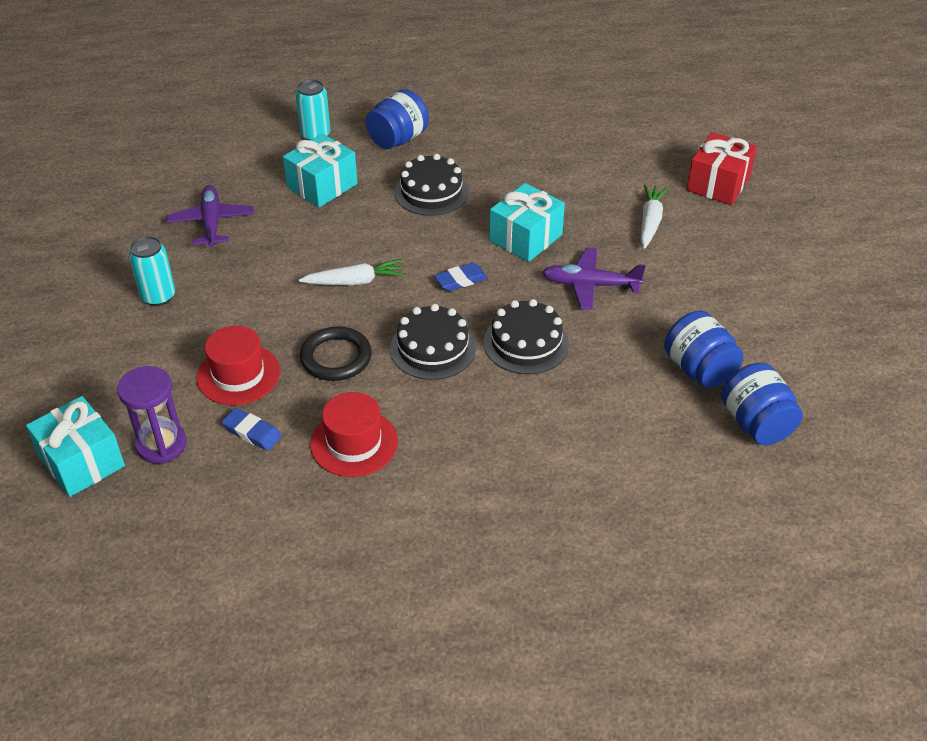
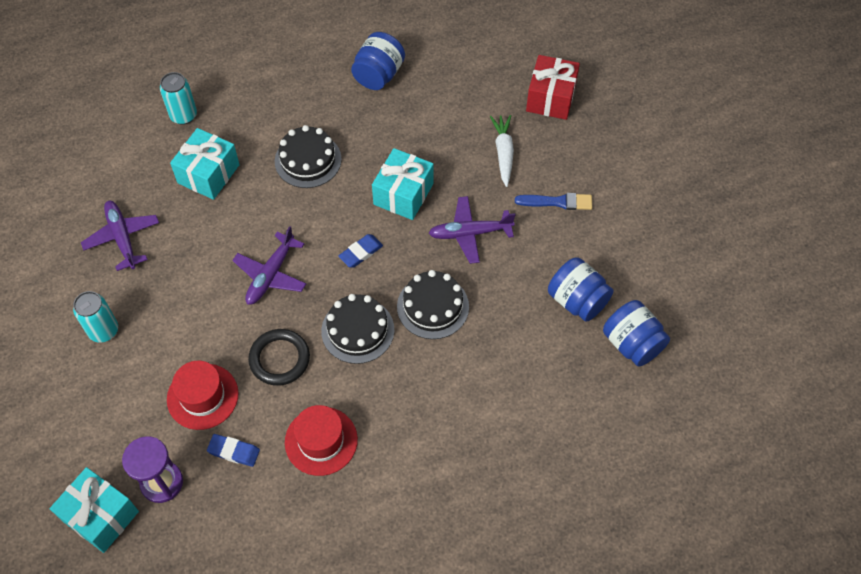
camera: 15 degrees left, 15 degrees up
white carrot [299,259,406,285] -> purple plane [232,226,306,305]
blue jar [365,89,429,149] -> blue jar moved to [351,32,405,90]
none -> blue brush [515,193,592,210]

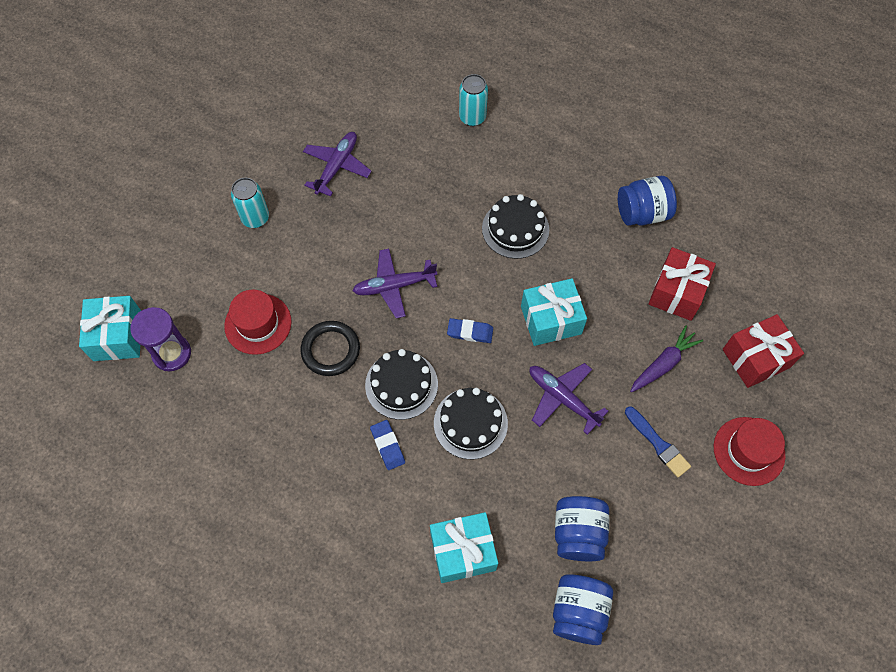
camera: 50 degrees right, 5 degrees up
turquoise gift [170,128,240,200] -> turquoise gift moved to [430,512,498,583]
blue eraser [207,434,260,467] -> blue eraser moved to [370,420,405,470]
red hat [285,405,358,476] -> red hat moved to [714,417,786,486]
white carrot [490,115,514,187] -> purple carrot [630,326,703,392]
none -> red gift [648,247,716,321]

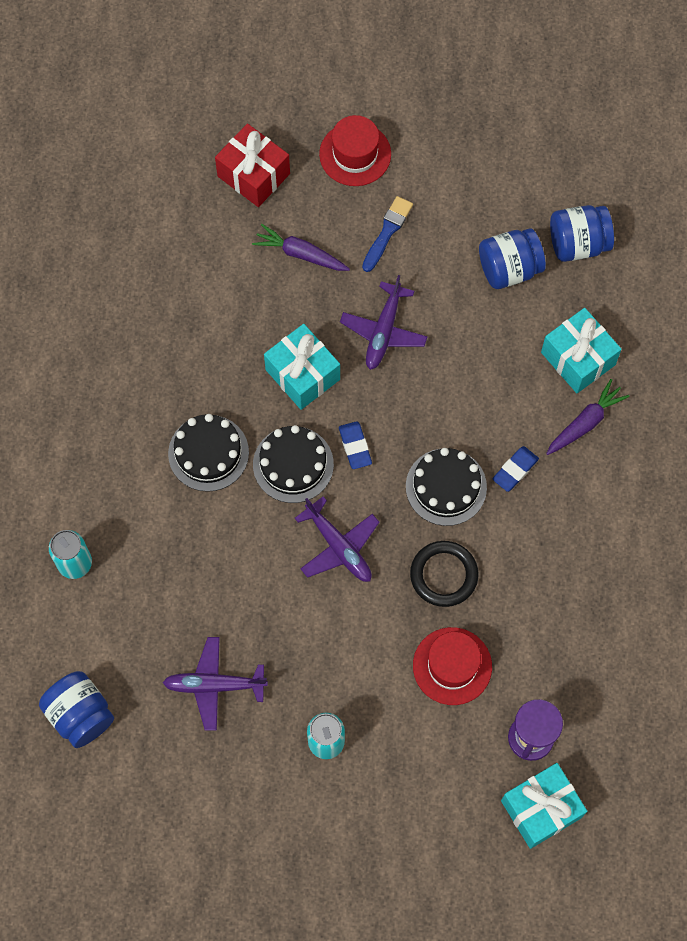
camera: 115 degrees left, 5 degrees up
black cake [434,388,508,459] -> black cake moved to [253,425,334,503]
blue jar [618,176,677,226] -> blue jar moved to [39,671,114,748]
red gift [648,247,716,321] -> none
none -> purple carrot [546,379,629,455]

